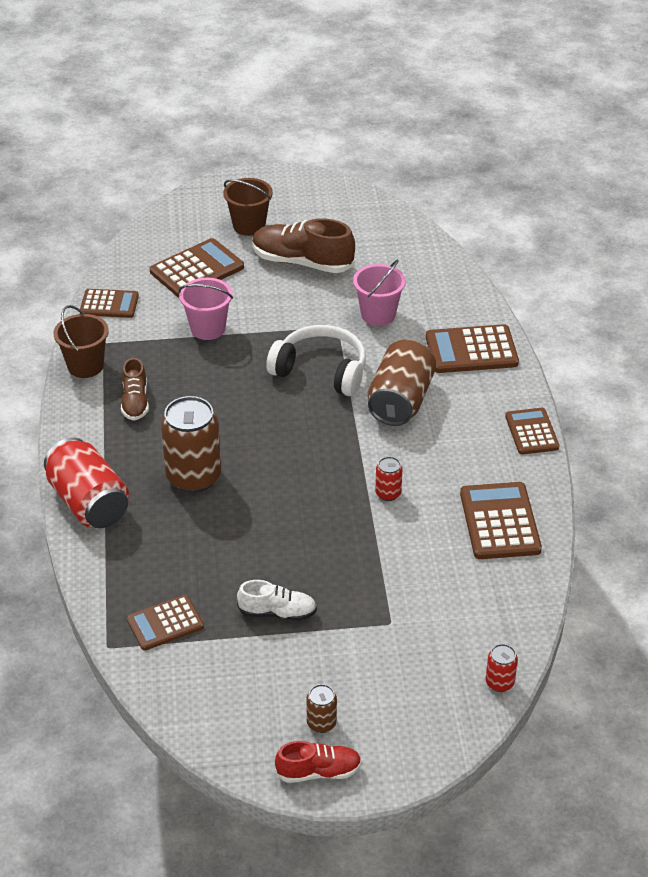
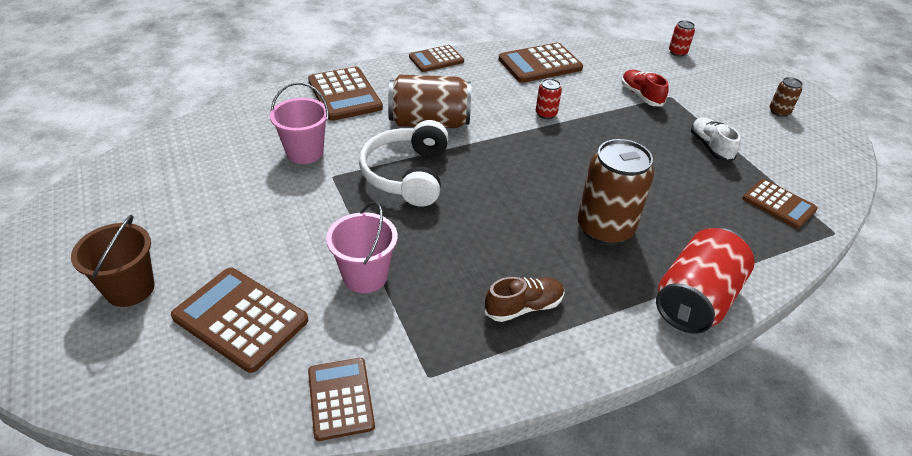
camera: 110 degrees left, 0 degrees up
brown bucket [53,305,109,378] -> none
brown shoe [252,218,355,273] -> none
red shoe [275,741,362,783] -> red shoe moved to [621,70,669,107]

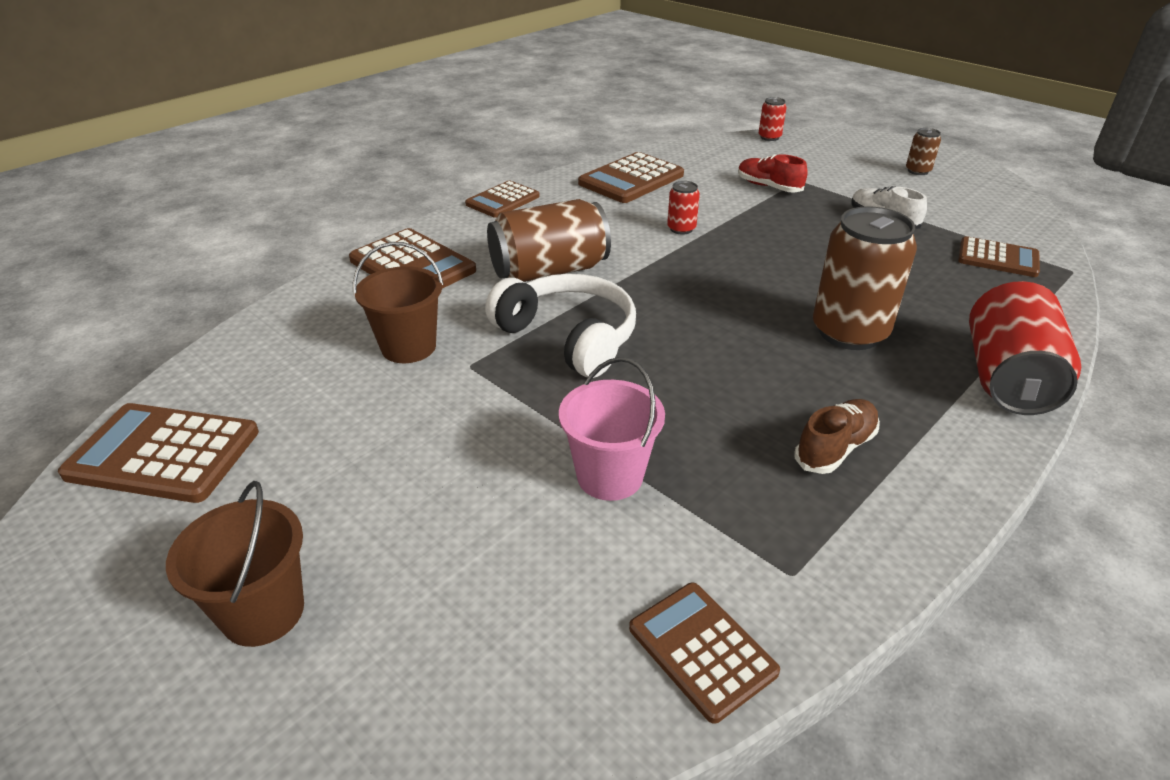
camera: 20 degrees left, 5 degrees down
brown calculator [171,268,308,373] -> brown calculator moved to [58,403,259,503]
pink bucket [270,82,329,164] -> brown bucket [353,242,444,363]
white headphones [359,120,449,207] -> white headphones turned 150 degrees clockwise [485,274,636,378]

